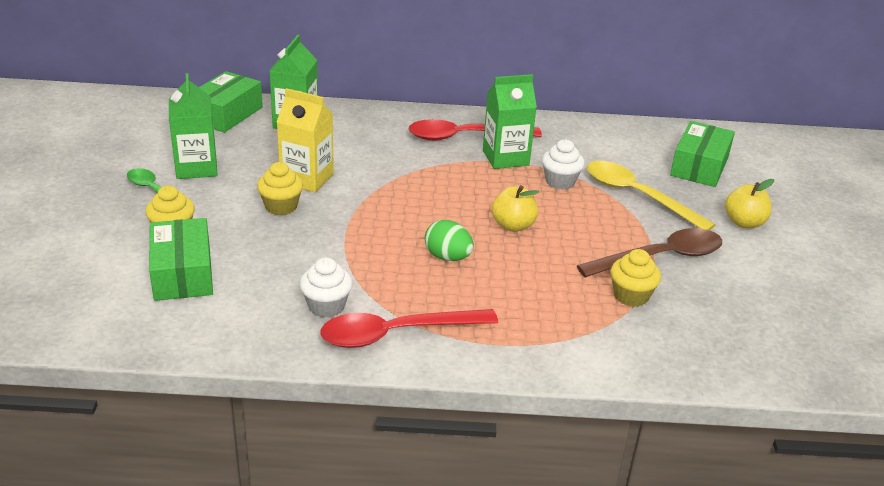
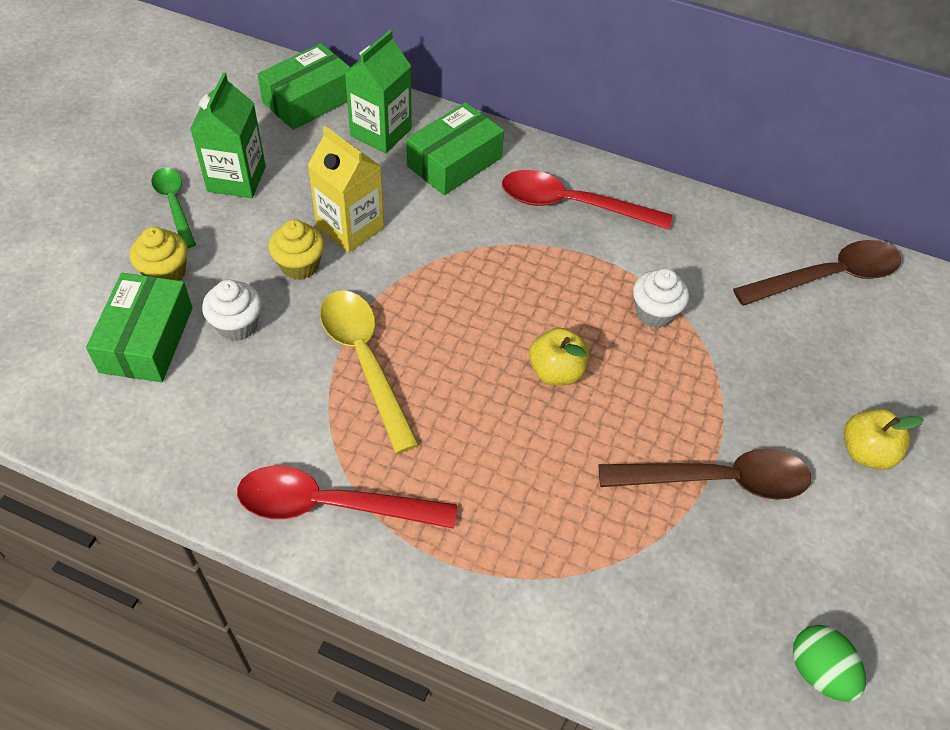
camera: 20 degrees right, 20 degrees up
white cupcake [300,257,353,318] -> white cupcake moved to [202,279,262,341]
green egg [425,220,474,261] -> green egg moved to [793,625,866,702]
green carton [483,74,537,169] -> none
yellow spoon [587,161,716,230] -> yellow spoon moved to [320,290,419,454]
yellow cupcake [611,249,661,307] -> none
green box [670,121,735,187] -> green box moved to [406,102,504,195]
none -> brown spoon [733,240,901,306]

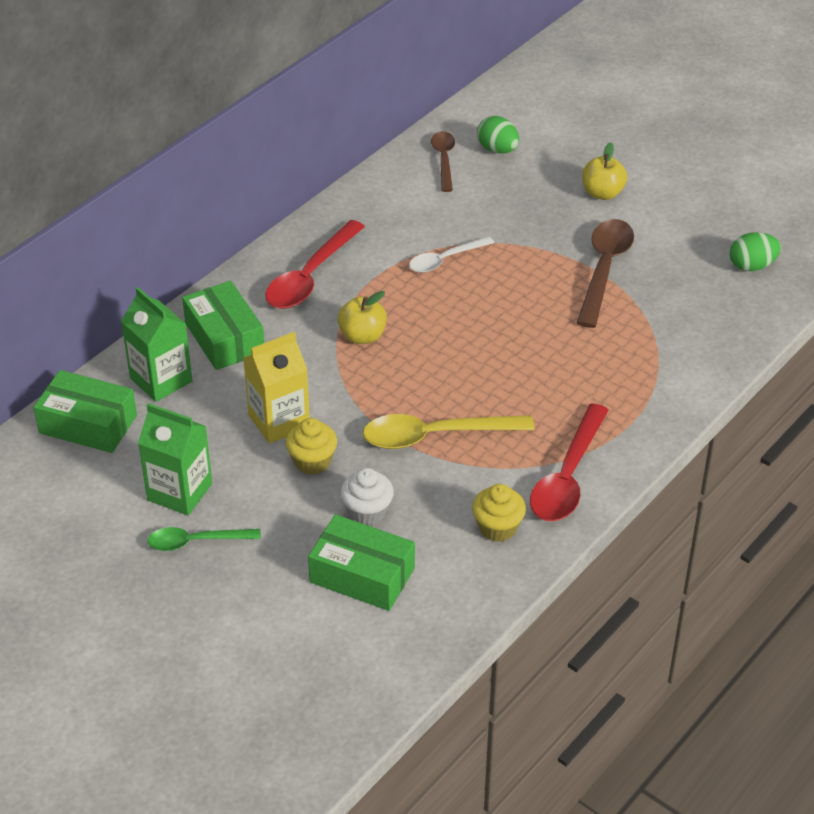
camera: 70 degrees left, 10 degrees down
yellow cupcake [130,227,188,281] -> yellow cupcake moved to [472,484,526,542]
green box [257,43,350,130] -> green box turned 45 degrees counterclockwise [33,370,137,453]
yellow apple [529,328,589,385] -> yellow apple moved to [338,291,387,344]
white cupcake [633,268,689,328] -> white spoon [409,236,494,273]
brown spoon [733,240,901,306] -> brown spoon [431,131,455,192], size x0.62
none -> green egg [477,116,519,153]

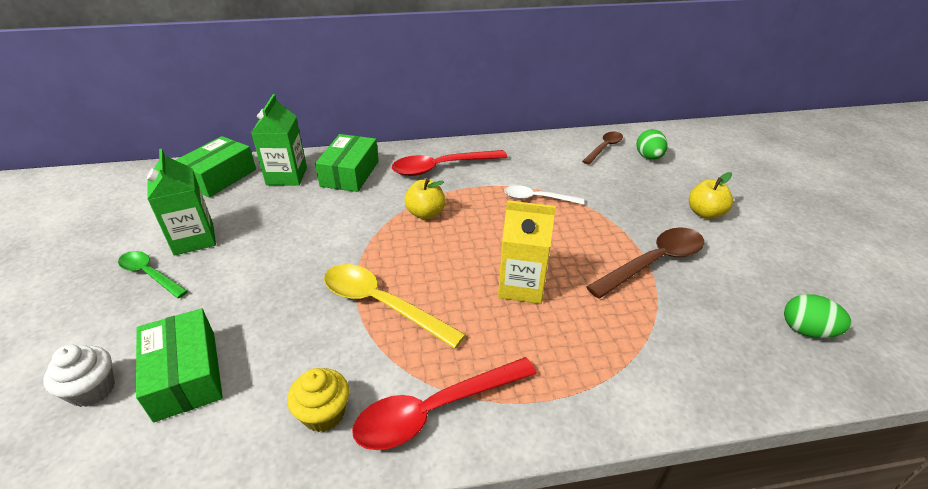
camera: 40 degrees right, 5 degrees down
green box [33,370,137,453] -> green box turned 60 degrees clockwise [176,136,256,198]
yellow carton [243,332,310,443] -> yellow carton moved to [498,200,556,304]
yellow cupcake [285,418,337,475] -> none
white cupcake [340,468,394,526] -> white cupcake moved to [43,345,115,407]

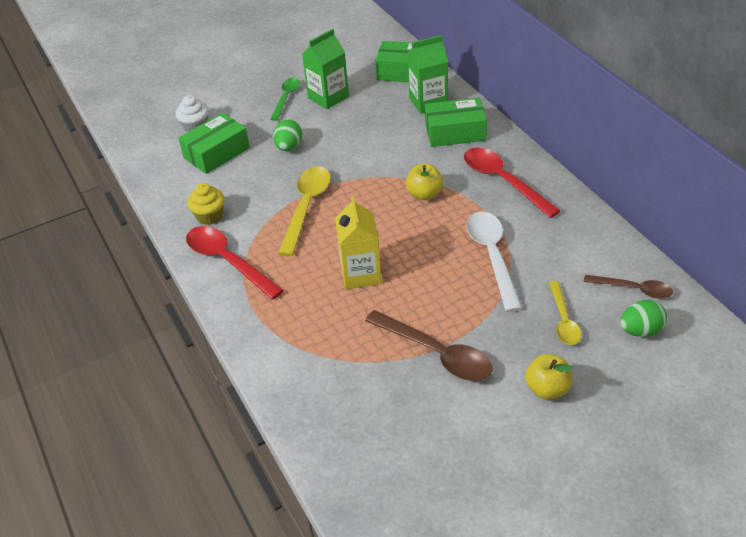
camera: 75 degrees right, 5 degrees up
white spoon [504,185,584,205] -> white spoon [466,212,522,312], size x1.62
green egg [784,294,852,338] -> green egg moved to [273,120,302,151]
none -> yellow spoon [549,281,581,345]

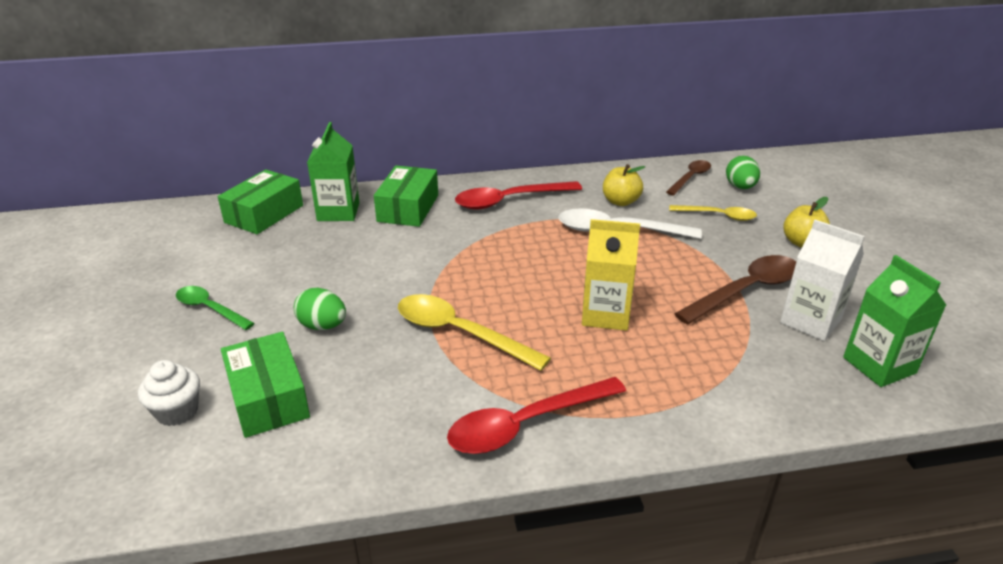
camera: 75 degrees left, 10 degrees down
yellow cupcake [187,183,224,225] -> none
green carton [302,29,349,109] -> green carton moved to [843,255,946,387]
yellow apple [406,164,444,200] -> yellow apple moved to [603,164,645,206]
none -> white carton [780,220,865,341]

